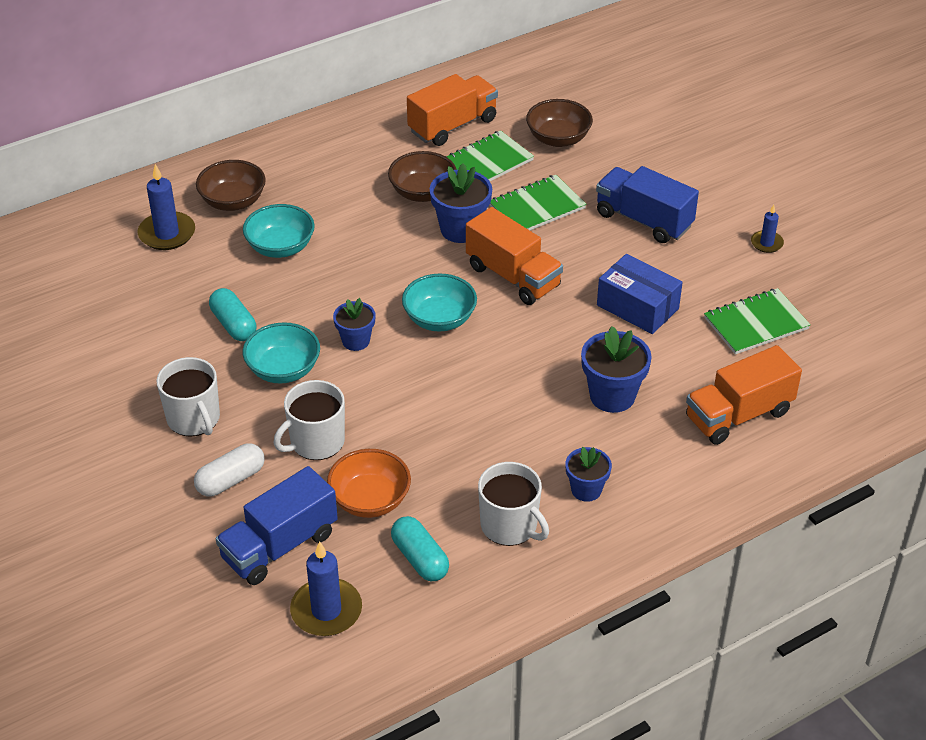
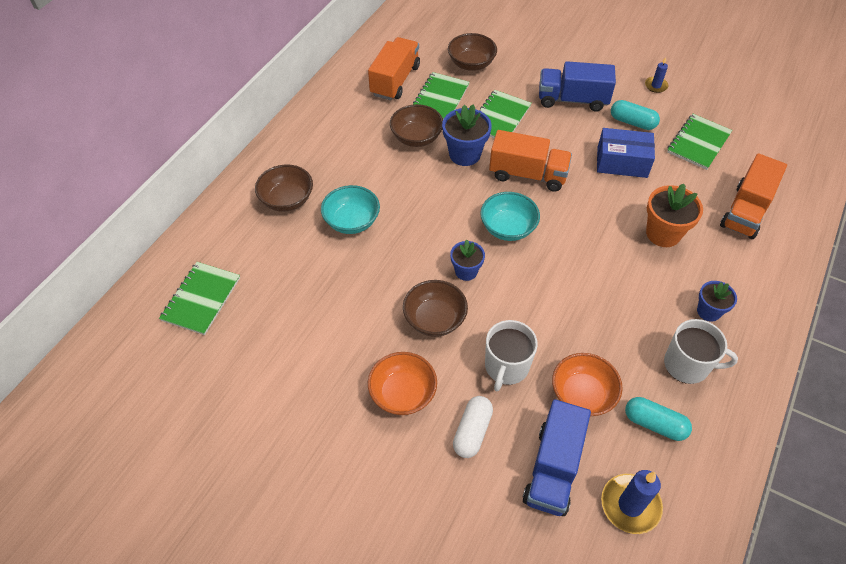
camera: 30 degrees left, 10 degrees up
blue candle [138,164,195,250] -> none
white mug [156,357,220,437] -> orange bowl [368,352,437,415]
turquoise capsule [209,288,256,341] -> turquoise capsule moved to [611,100,660,130]
turquoise bowl [243,322,320,384] -> brown bowl [403,280,468,337]
blue flower pot [581,326,652,413] -> orange flower pot [646,184,703,247]
none -> green notebook [159,262,240,335]

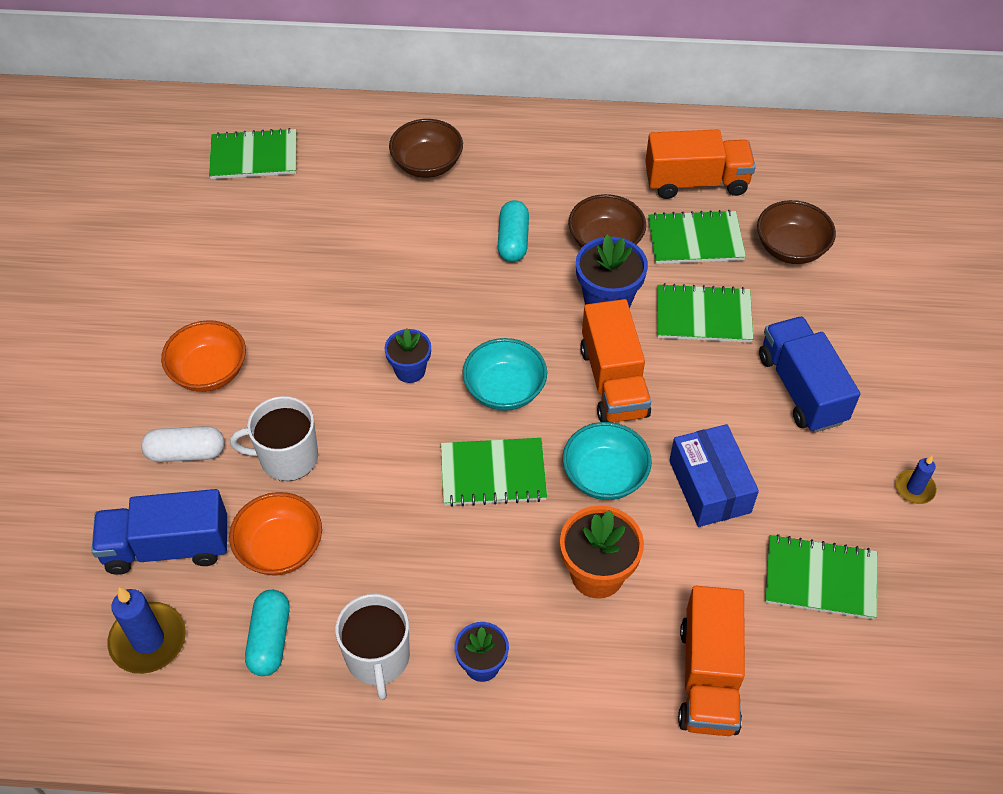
camera: 65 degrees right, 0 degrees up
turquoise bowl [321,185,380,234] -> turquoise bowl moved to [563,422,652,500]
brown bowl [403,280,468,337] -> none
turquoise capsule [611,100,660,130] -> turquoise capsule moved to [498,200,529,262]
orange truck [720,153,787,239] -> orange truck turned 90 degrees counterclockwise [678,586,745,736]
none -> green notebook [441,438,547,507]

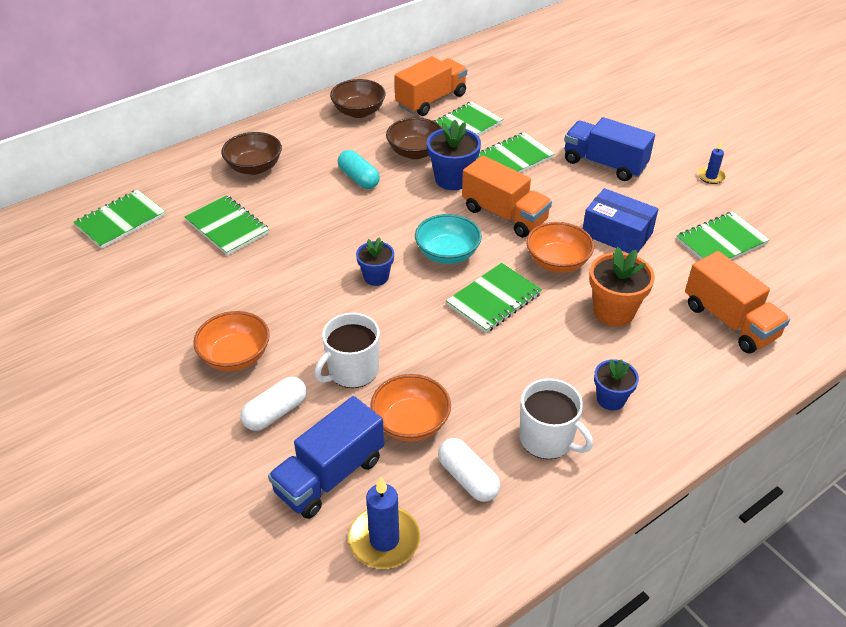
camera: 40 degrees left, 10 degrees down
turquoise capsule [245,590,290,676] -> white capsule [438,438,500,502]
turquoise bowl [563,422,652,500] -> orange bowl [526,222,594,273]
brown bowl [757,200,836,264] -> brown bowl moved to [330,79,386,118]
none -> green notebook [184,195,269,256]

